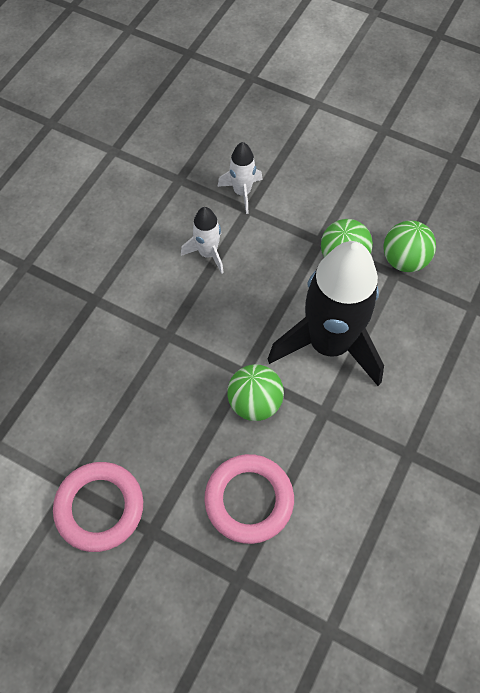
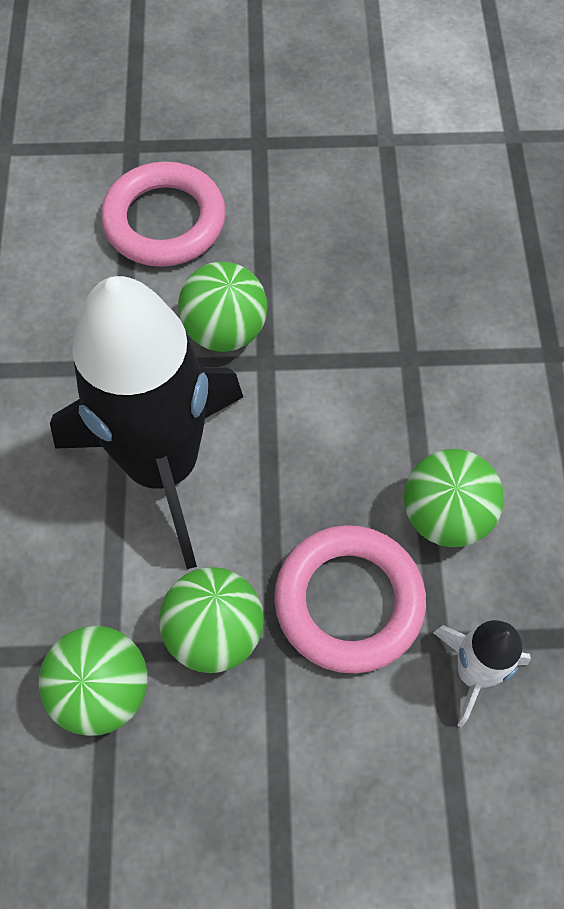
camera: 150 degrees right, 0 degrees up
pink ring [53,462,143,552] -> pink ring moved to [274,525,426,673]
white rocket [181,207,224,274] -> green ball [404,449,504,547]

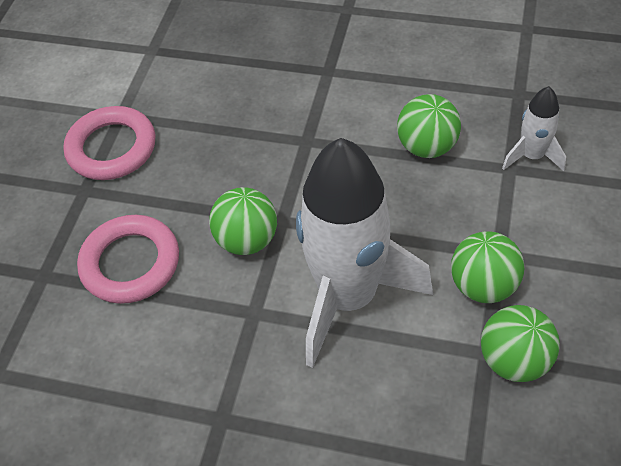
camera: 70 degrees left, 10 degrees down
black rocket [50,276,243,569] -> white rocket [296,138,433,368]
pink ring [274,525,426,673] -> pink ring moved to [63,106,156,180]

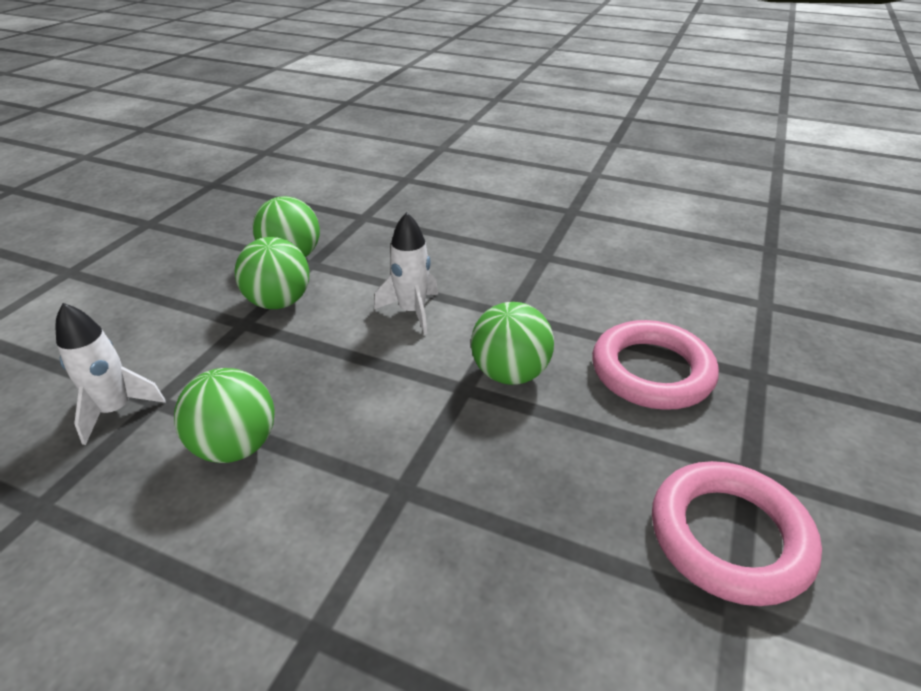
camera: 175 degrees left, 15 degrees down
white rocket [296,138,433,368] -> white rocket [374,212,438,334], size x0.45

